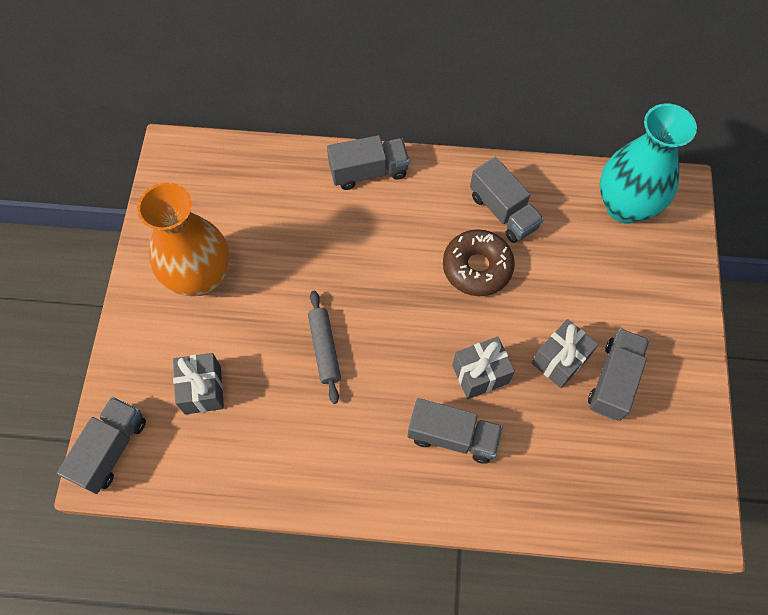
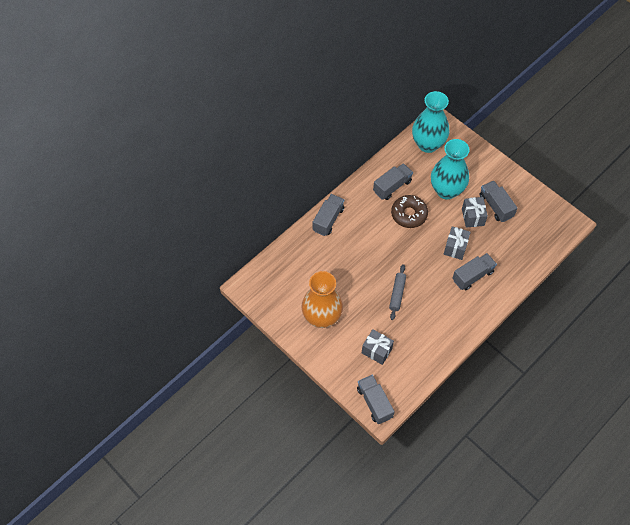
camera: 50 degrees left, 5 degrees down
grey rolling pin [308,291,341,404] -> grey rolling pin turned 75 degrees clockwise [389,264,406,320]
grey truck [470,157,544,243] -> grey truck turned 45 degrees counterclockwise [373,163,413,200]
none -> turquoise vase [431,139,470,199]

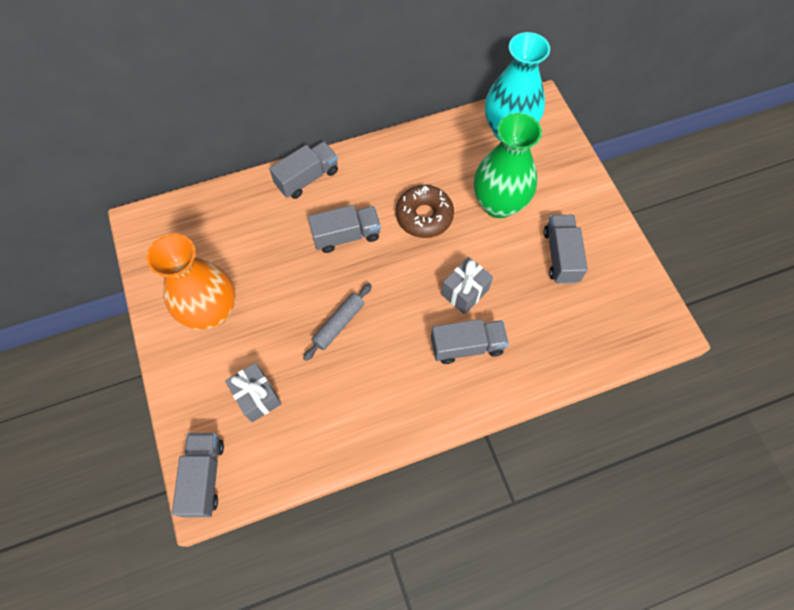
camera: 25 degrees right, 5 degrees up
grey truck [373,163,413,200] -> grey truck moved to [308,205,381,253]
turquoise vase [431,139,470,199] -> green vase [474,113,542,218]
grey gift [462,197,488,228] -> none

